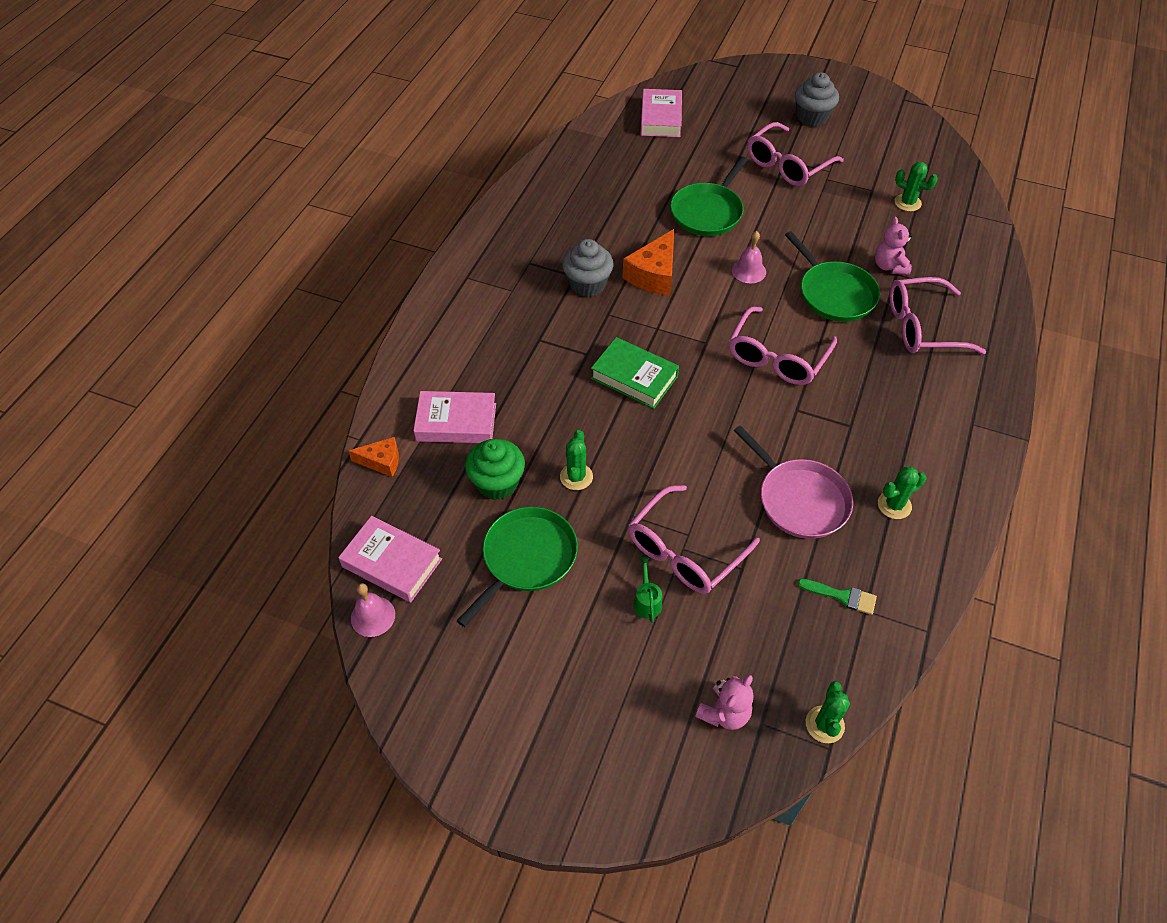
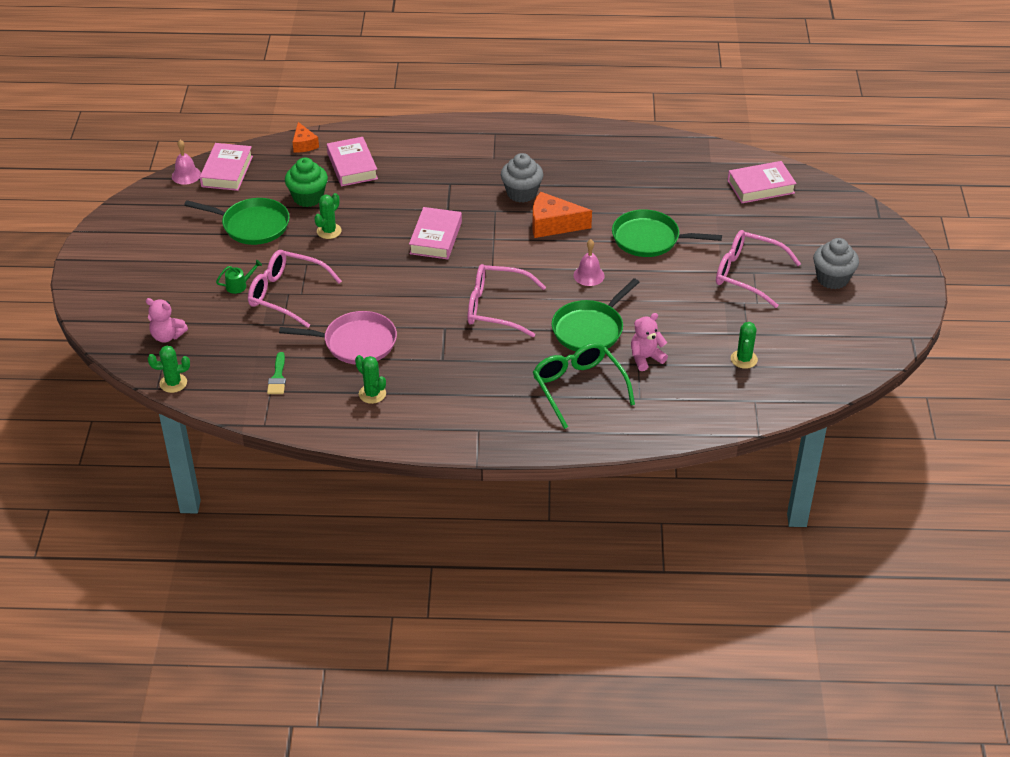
camera: 70 degrees right, 10 degrees down
green cactus [560,430,593,490] -> green cactus turned 45 degrees counterclockwise [314,193,342,239]
green book [591,337,679,409] -> pink book [409,207,462,259]
pink pan [734,425,853,539] -> pink pan turned 120 degrees counterclockwise [279,311,397,364]
pink glasses [890,277,986,354] -> green glasses [533,343,635,429]

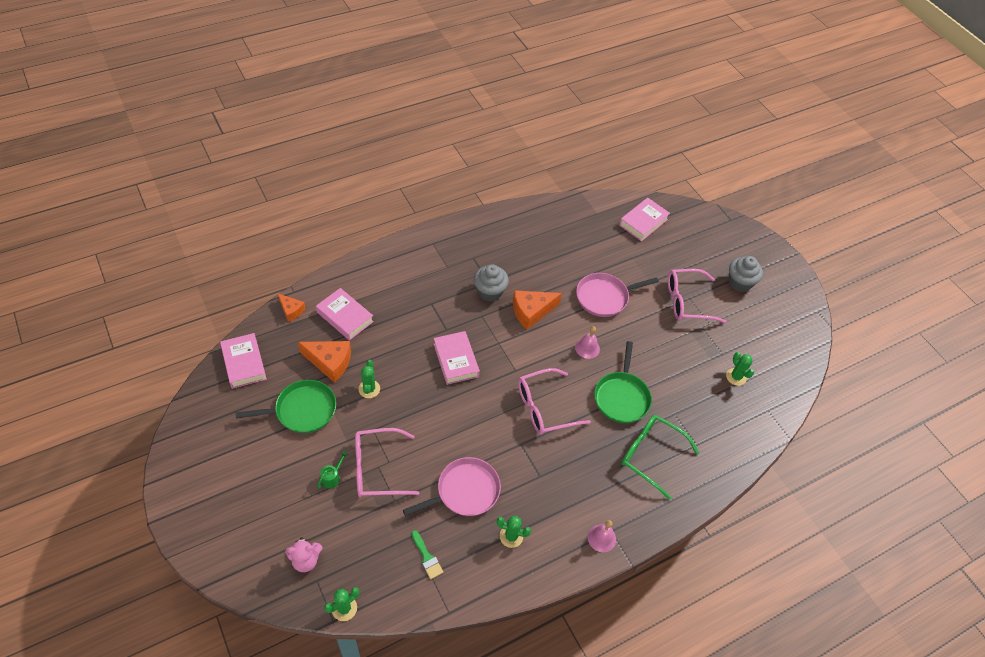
camera: 35 degrees left, 10 degrees up
pink bell [172,140,201,185] -> pink bell moved to [588,520,616,552]
green cupcake [285,158,328,207] -> orange cheese [298,341,351,383]
green pan [612,209,722,257] -> pink pan [576,273,659,317]
pink teddy bear [631,313,668,371] -> none

